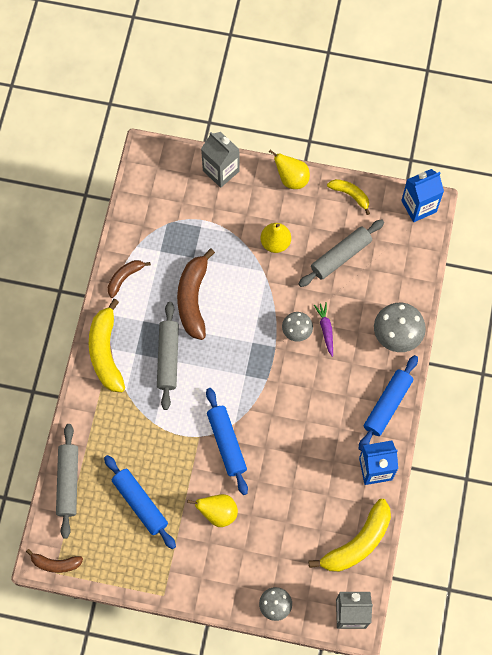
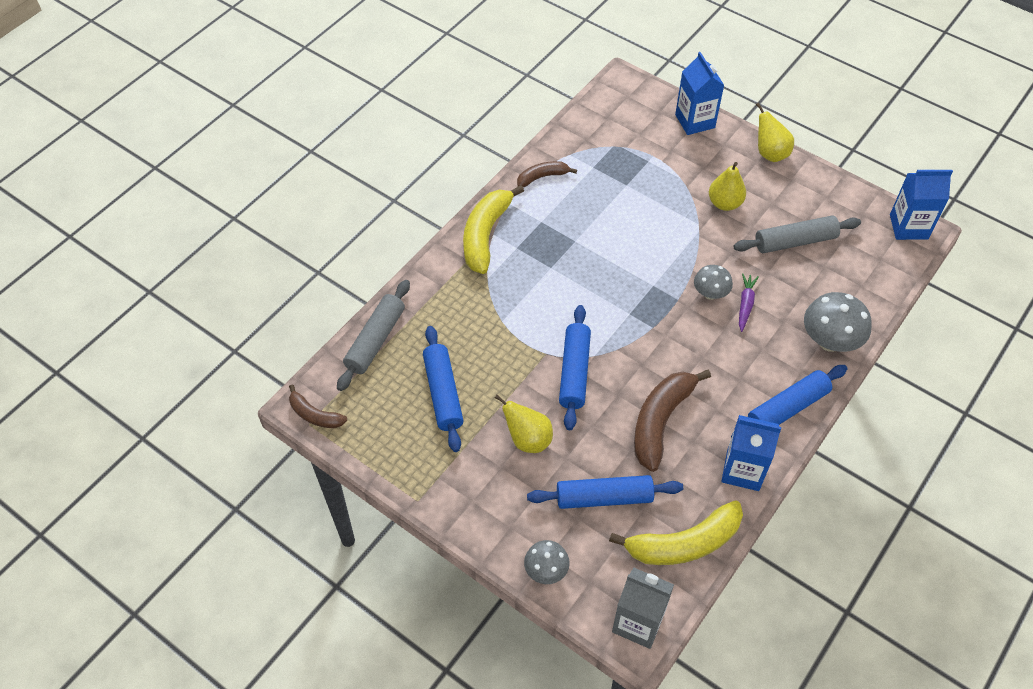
camera: 25 degrees right, 15 degrees down
grey rolling pin [157,302,179,410] -> none
brown banana [177,248,215,340] -> brown banana moved to [634,370,711,472]
grey carton [201,132,240,188] -> blue carton [675,52,725,135]
yellow banana [327,179,370,215] -> none
none -> blue rolling pin [527,475,683,509]

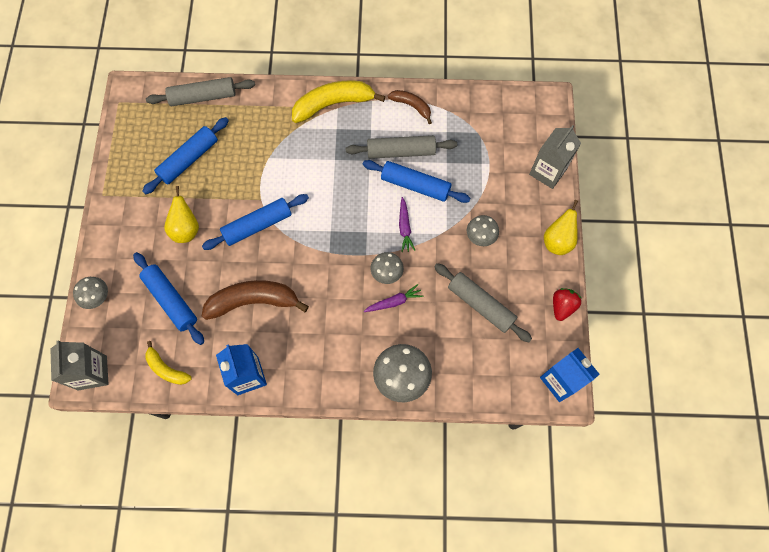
camera: 55 degrees right, 15 degrees up
brown banana [289,384,347,428] -> none
yellow banana [609,500,743,565] -> yellow banana [145,341,192,385], size x0.56
blue carton [675,52,725,135] -> grey carton [529,125,581,189]
yellow pear [709,162,746,211] -> grey mushroom [467,215,499,246]
blue rolling pin [731,365,847,438] -> blue rolling pin moved to [363,160,470,203]
none -> grey rolling pin [345,135,457,159]
none -> purple carrot [399,197,415,252]
none -> red strawberry [553,288,581,321]

